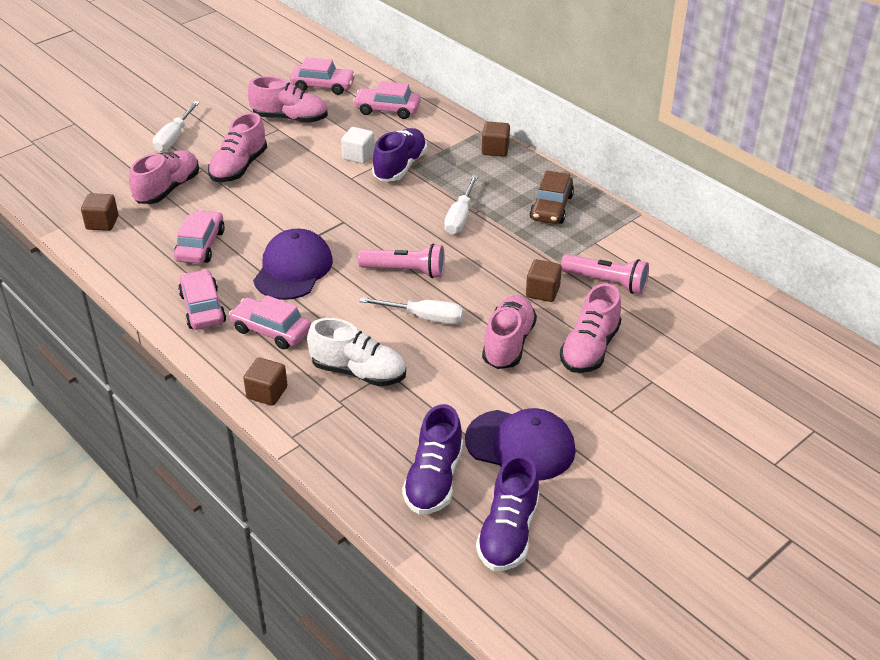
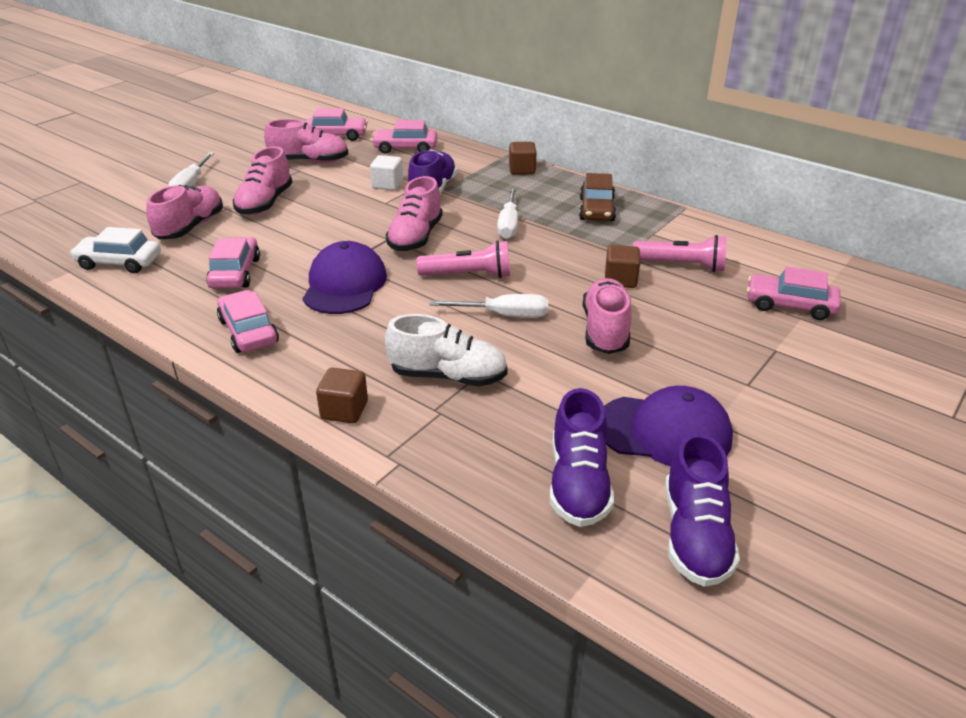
camera: 10 degrees left, 5 degrees down
brown cube [81,193,118,231] -> white car [70,227,161,273]
pink car [229,295,311,349] -> pink car moved to [747,266,841,320]
pink shoe [560,283,621,373] -> pink shoe moved to [386,176,443,251]

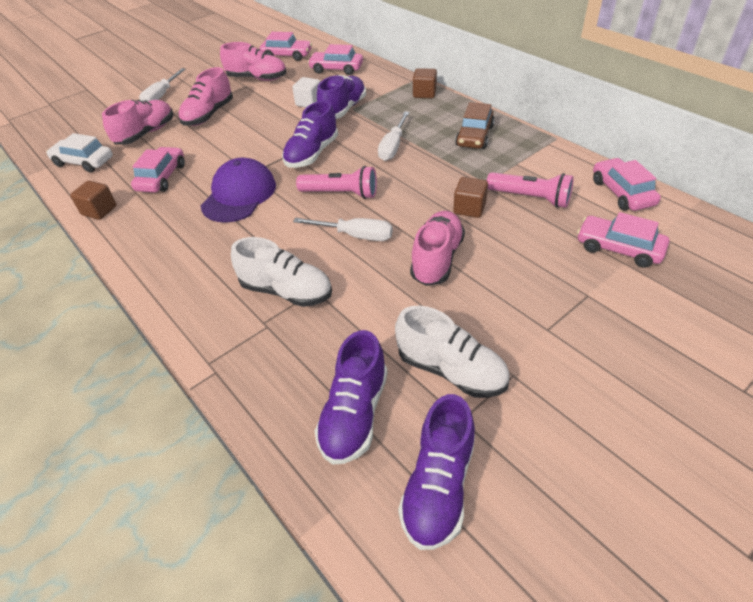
camera: 15 degrees right, 10 degrees up
pink car [217,290,279,353] -> pink car moved to [593,158,661,211]
brown cube [316,368,368,423] -> brown cube moved to [70,181,117,220]
pink shoe [386,176,443,251] -> purple shoe [282,101,338,168]
purple cap [604,386,733,466] -> white shoe [395,306,510,398]

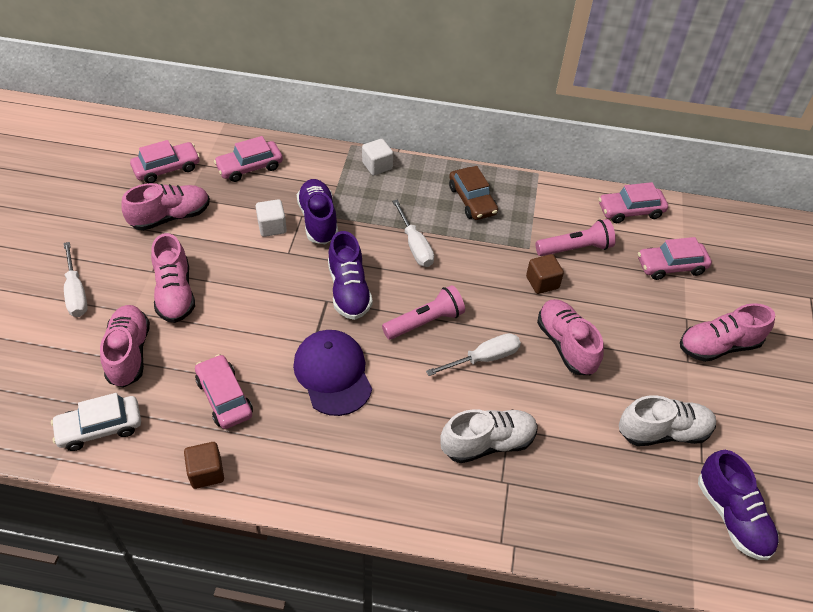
camera: 45 degrees left, 5 degrees up
purple shoe [314,330,388,465] -> none
brown cube [413,68,437,98] -> white cube [362,139,393,175]
pink car [593,158,661,211] -> pink car turned 45 degrees counterclockwise [599,182,668,223]
none -> pink shoe [680,303,775,362]

